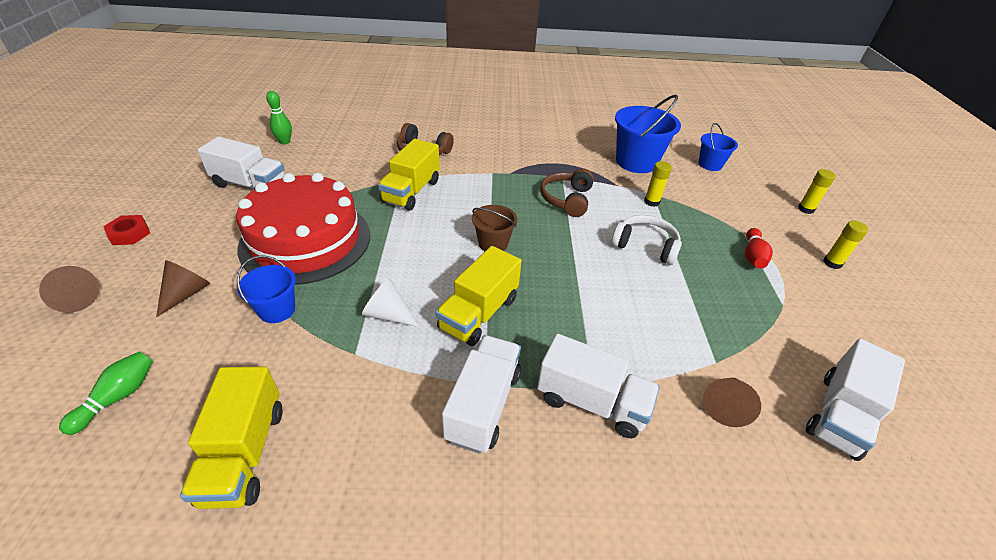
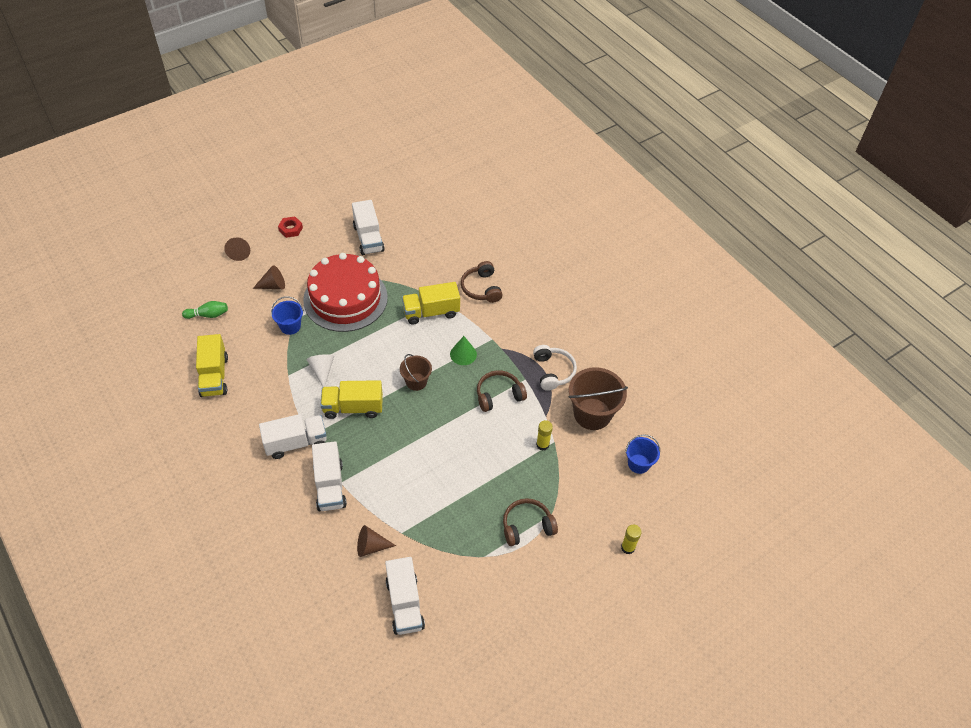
camera: 55 degrees right, 10 degrees up
yellow truck [180,367,283,509] -> yellow truck turned 60 degrees counterclockwise [196,334,228,397]
green bowling pin [266,91,292,145] -> none
white headphones [611,215,682,265] -> white headphones moved to [533,345,577,391]
blue bucket [615,94,681,173] -> brown bucket [568,367,628,430]
red bowling pin [745,228,773,269] -> brown headphones [503,498,558,546]
white truck [806,339,905,461] -> white truck turned 105 degrees counterclockwise [385,557,425,635]
yellow glue stick [823,220,869,269] -> none
none -> green cone [450,336,477,365]

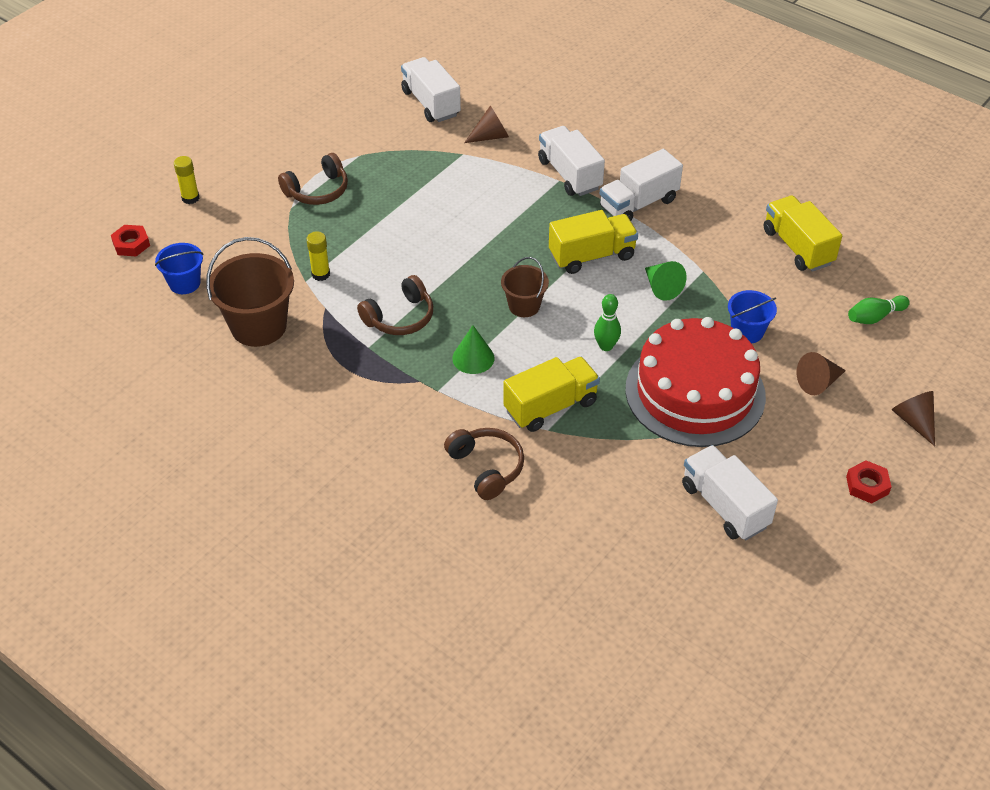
camera: 165 degrees right, 5 degrees down
white cone [306,354,334,387] -> green cone [645,261,687,301]
white headphones [533,345,577,391] -> none
none -> red nut [111,225,150,257]
none -> green bowling pin [594,294,621,351]

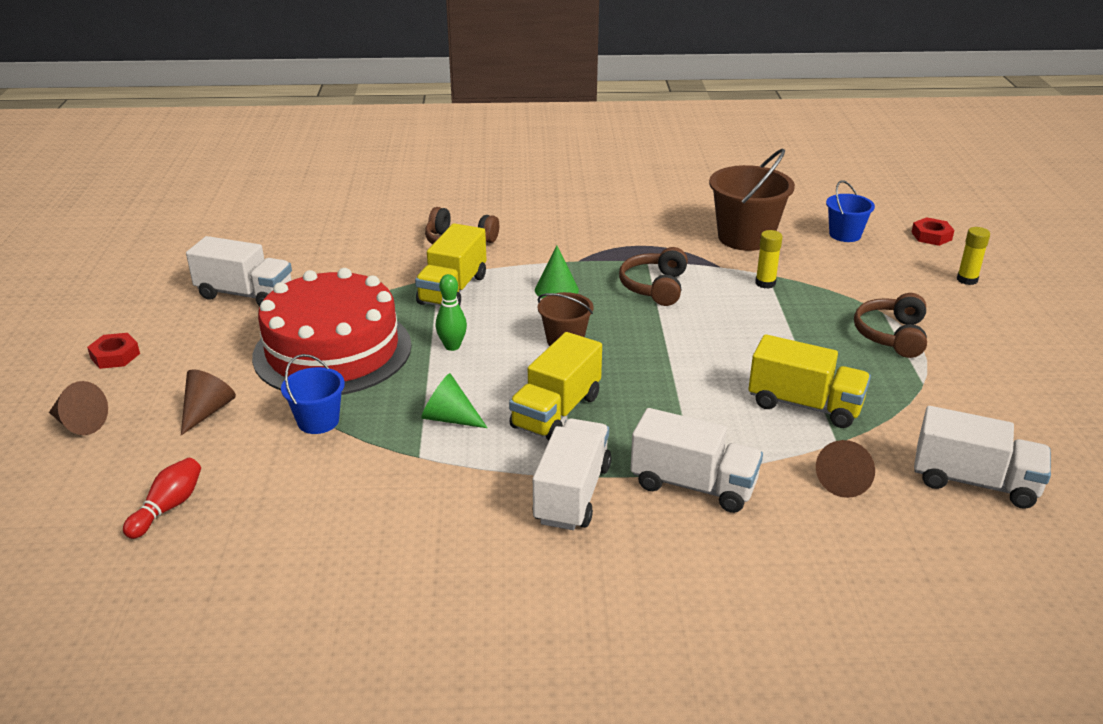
camera: 140 degrees right, 15 degrees down
yellow truck [764,195,842,272] -> yellow truck moved to [748,334,871,428]
green bowling pin [848,295,910,324] -> red bowling pin [123,458,201,539]

